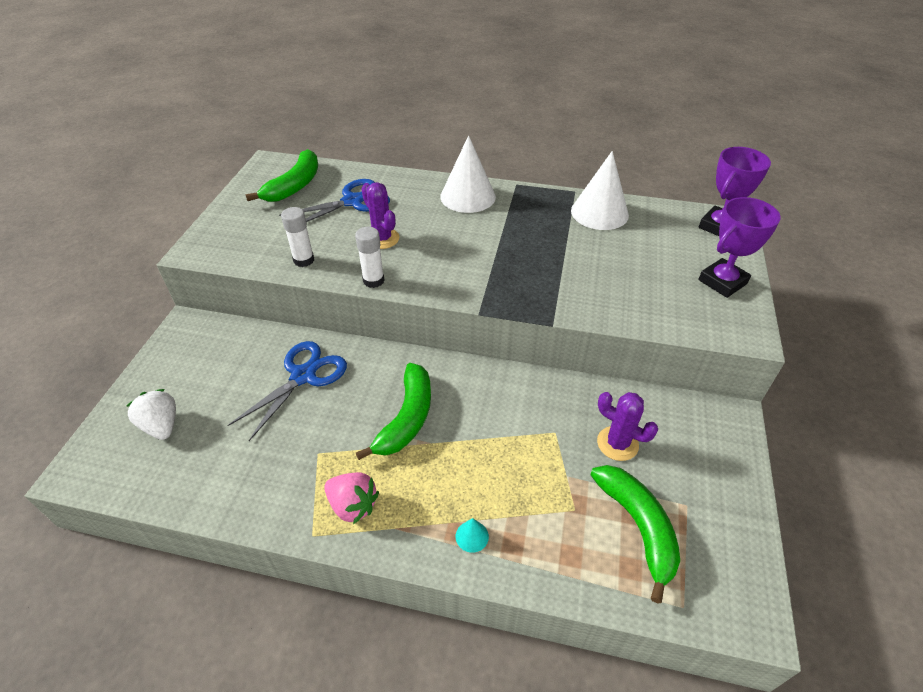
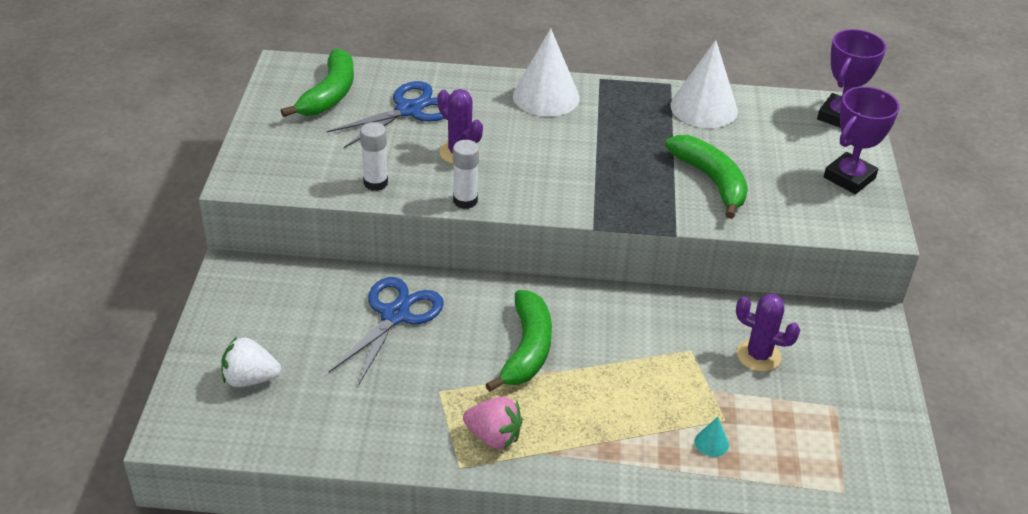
camera: 10 degrees left, 5 degrees down
white strawberry [127,389,176,440] -> white strawberry turned 45 degrees counterclockwise [221,337,281,387]
turquoise cone [456,518,489,553] -> turquoise cone moved to [695,417,729,457]
green banana [590,465,680,603] -> green banana moved to [665,135,748,219]

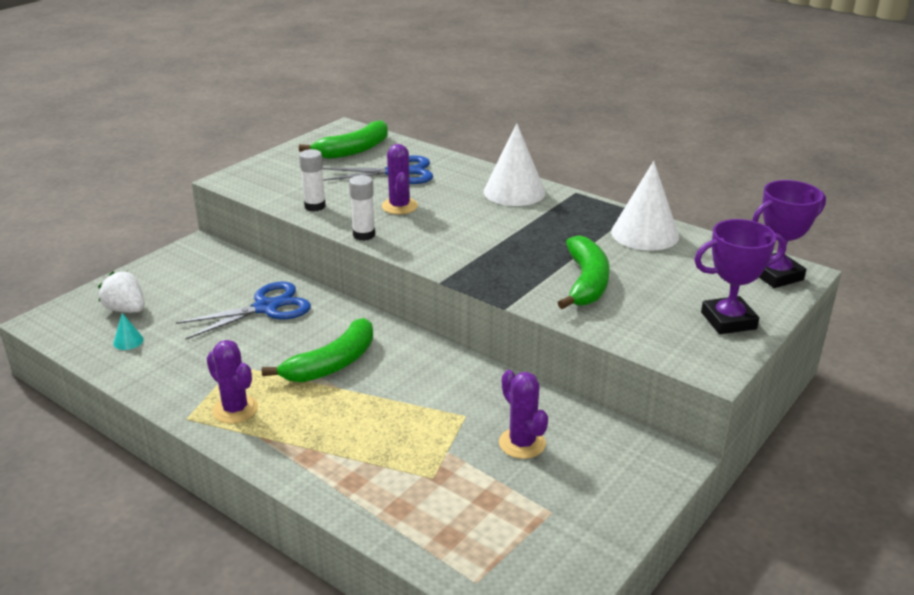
camera: 35 degrees right, 10 degrees down
pink strawberry [463,397,523,449] -> purple cactus [206,340,258,423]
turquoise cone [695,417,729,457] -> turquoise cone moved to [113,313,144,350]

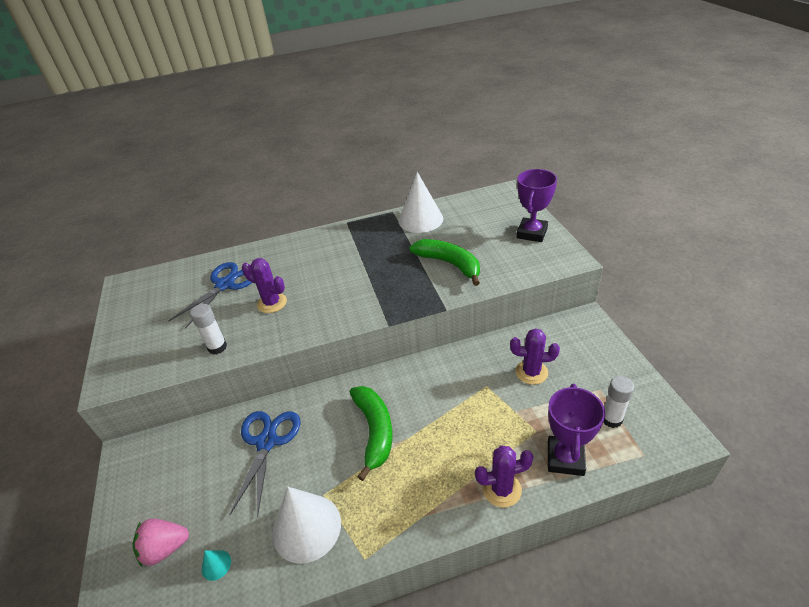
camera: 50 degrees left, 10 degrees up
white strawberry [98,271,145,313] -> pink strawberry [132,519,189,567]
purple cactus [206,340,258,423] -> purple cactus moved to [475,445,534,508]
green banana [299,120,388,159] -> none
white glue stick [349,175,375,241] -> white glue stick moved to [603,376,634,428]
white cone [484,123,545,206] -> white cone moved to [272,487,341,564]
purple trophy [752,180,826,288] -> purple trophy moved to [548,384,605,476]

